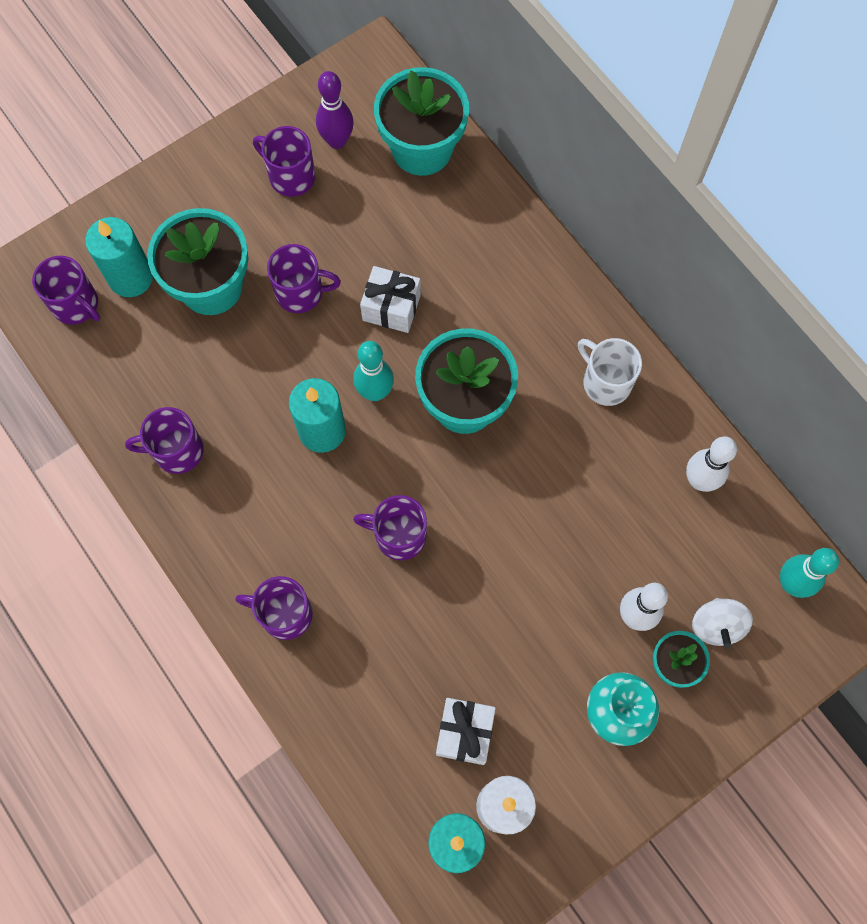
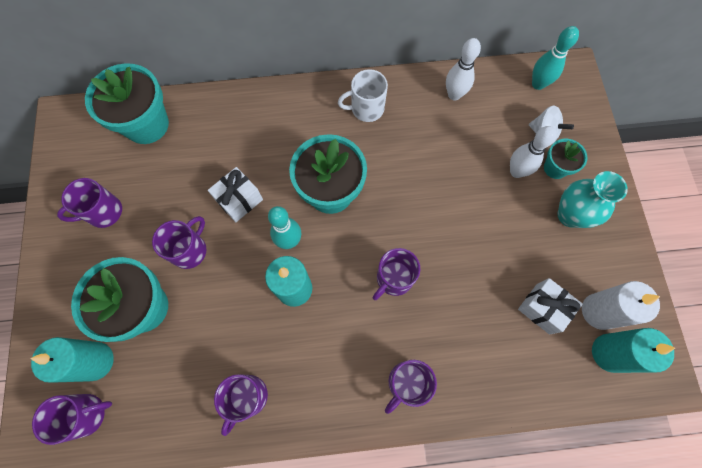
camera: 60 degrees left, 0 degrees up
purple bowling pin [316,71,354,149] -> none

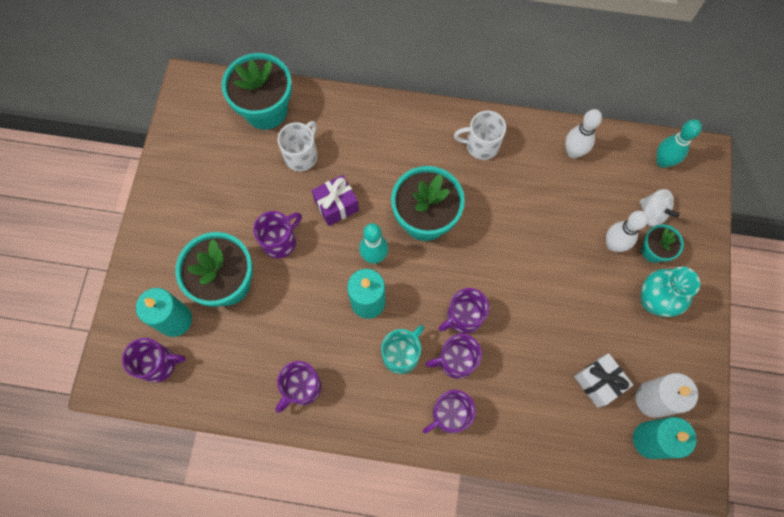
camera: 15 degrees right, 0 degrees up
purple mug [57,178,122,228] -> purple mug moved to [425,334,482,379]
white gift [208,167,263,222] -> purple gift [312,175,359,226]
none -> white mug [278,121,317,171]
none -> turquoise mug [381,325,424,374]

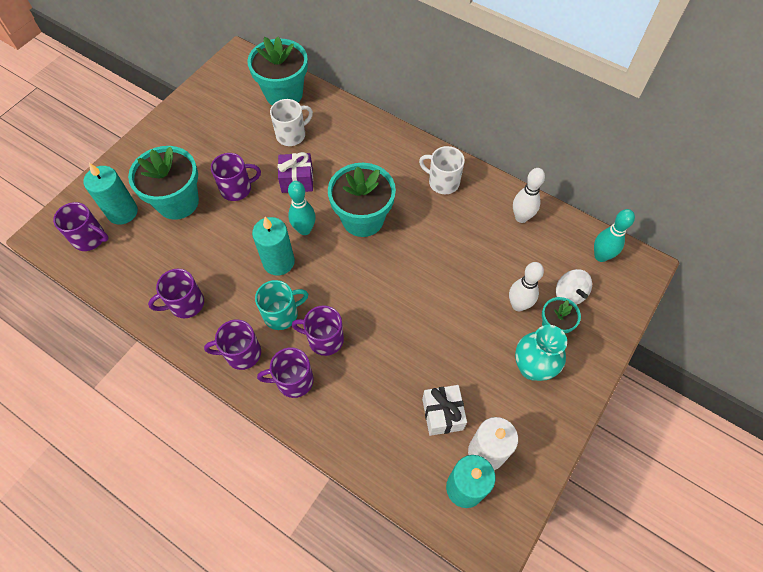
camera: 25 degrees right, 10 degrees down
purple mug [438,288,489,334] -> purple mug moved to [204,320,261,370]

